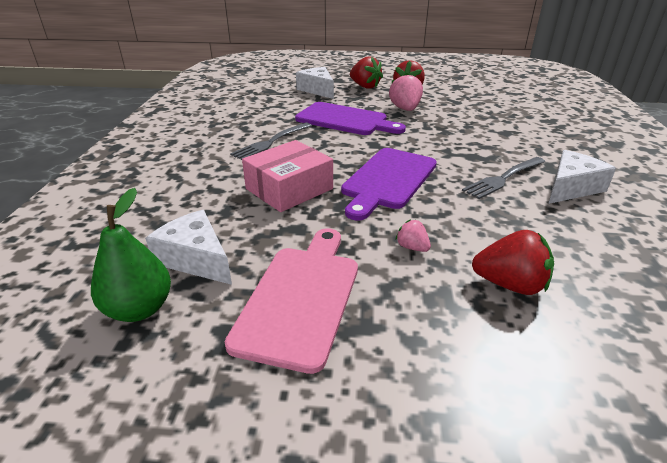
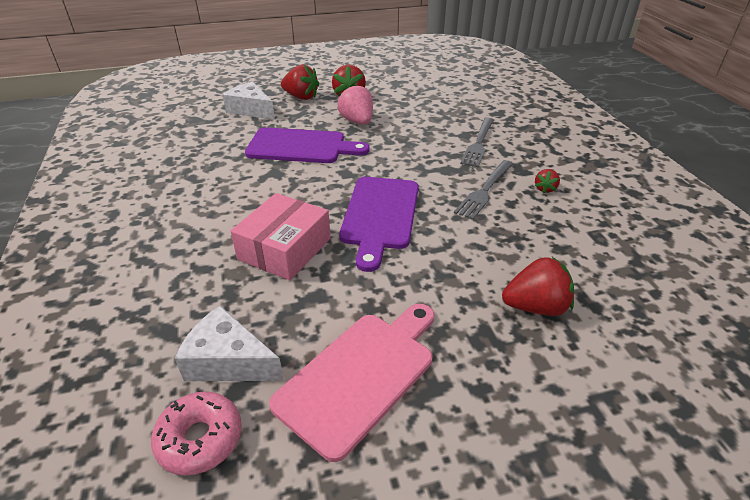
camera: 20 degrees left, 5 degrees up
green pear [91,188,171,322] -> pink donut [151,391,242,476]
pink cutting board [225,228,358,374] -> pink cutting board turned 45 degrees clockwise [269,304,434,462]
grey fork [230,123,312,160] -> grey fork moved to [460,118,494,167]
pink strawberry [395,219,431,252] -> none
white cheese [548,150,616,204] -> red strawberry [535,169,560,193]

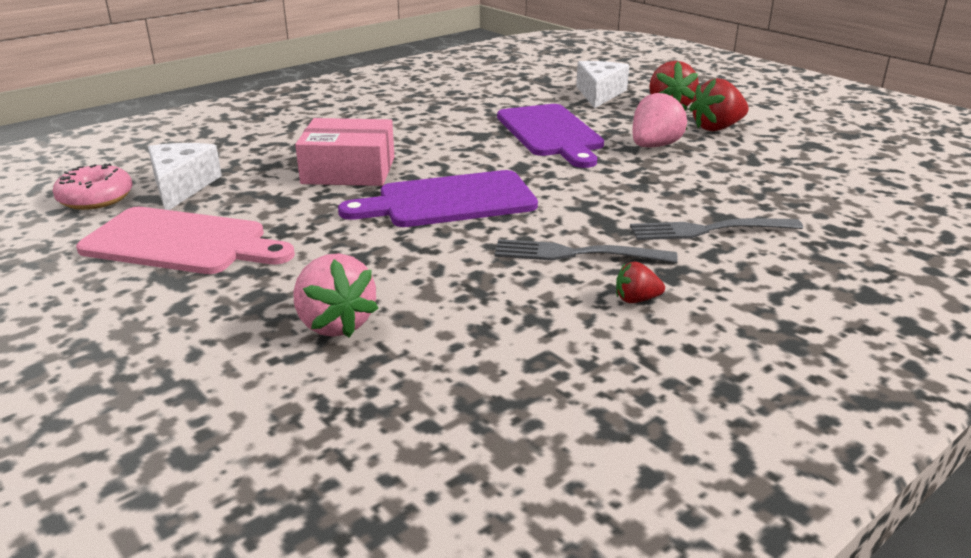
camera: 65 degrees right, 10 degrees down
red strawberry [502,257,574,316] -> pink strawberry [293,253,379,338]

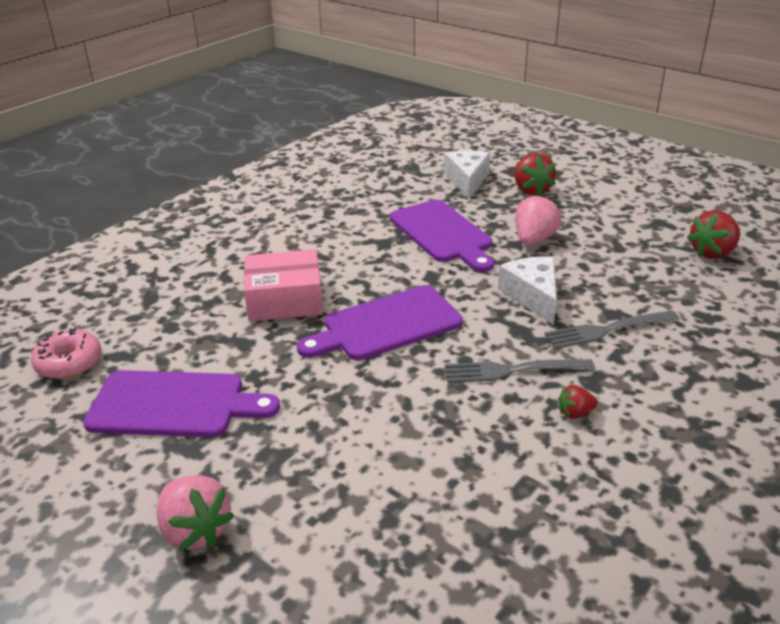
camera: 10 degrees left, 5 degrees up
pink cutting board [76,207,295,274] -> purple cutting board [83,370,280,437]
white cheese [148,143,222,210] -> white cheese moved to [498,256,557,325]
pink strawberry [293,253,379,338] -> pink strawberry moved to [157,475,234,551]
red strawberry [689,78,748,131] -> red strawberry moved to [687,210,740,259]

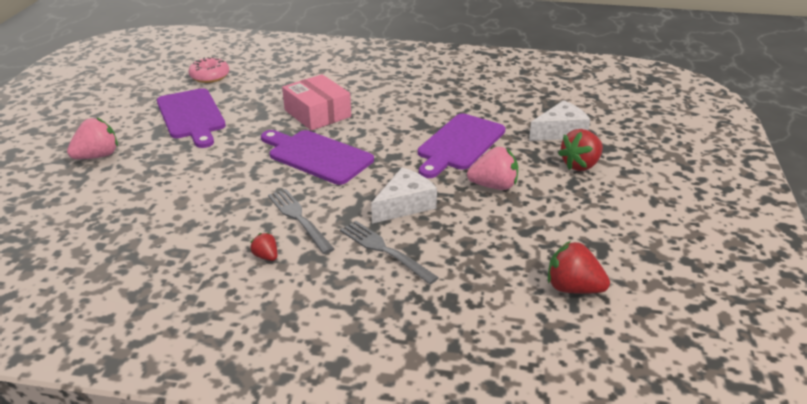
camera: 60 degrees right, 0 degrees up
pink strawberry [157,475,234,551] -> pink strawberry turned 150 degrees counterclockwise [67,117,118,159]

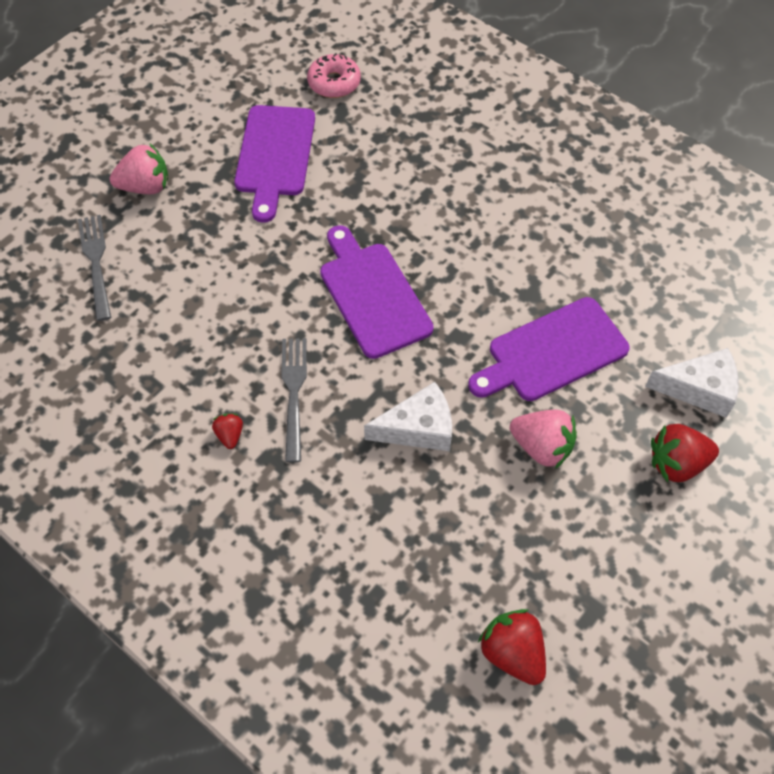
camera: 30 degrees right, 25 degrees up
pink box [282,74,351,131] -> none
grey fork [340,221,439,284] -> grey fork moved to [78,215,111,321]

